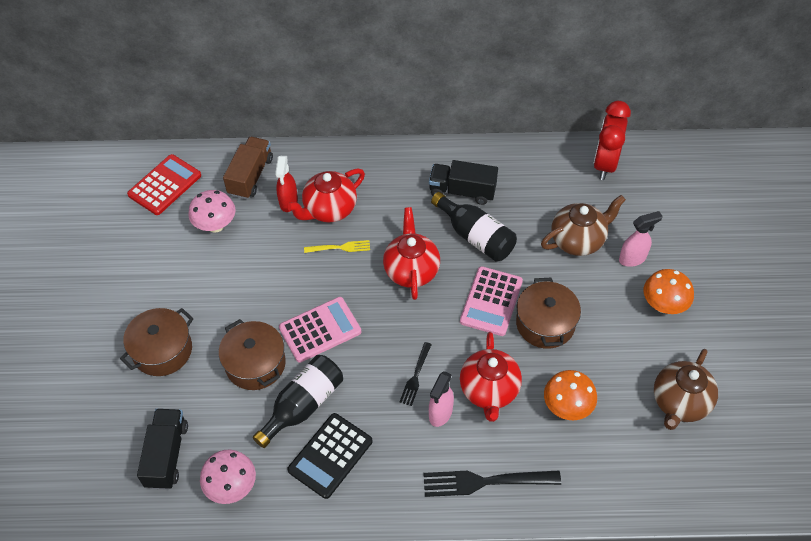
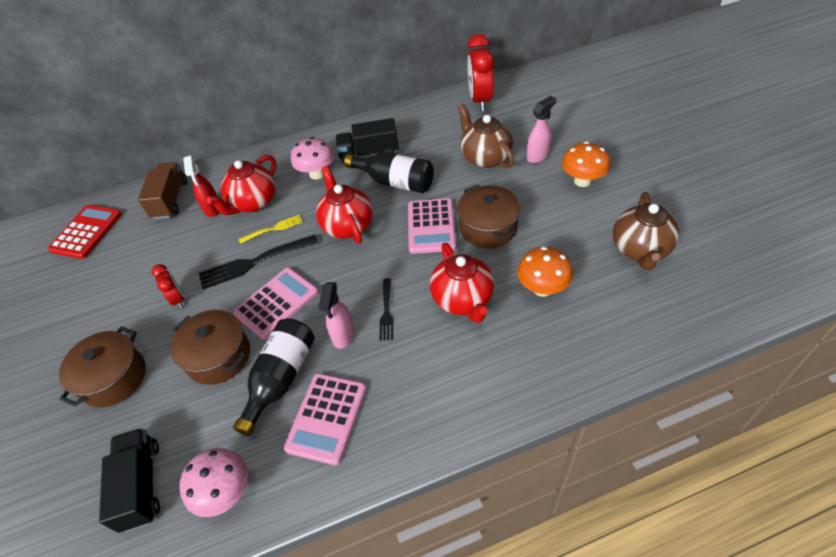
camera: 15 degrees left, 5 degrees down
pink mushroom [188,190,236,233] -> pink mushroom moved to [291,137,334,180]
black calculator [287,413,372,499] -> pink calculator [283,373,366,465]
black fork [423,471,561,497] -> black fork moved to [199,235,319,290]
pink spray bottle [429,371,454,427] -> pink spray bottle moved to [318,282,354,349]
brown teapot [541,195,626,256] -> brown teapot turned 75 degrees counterclockwise [458,103,514,168]
none -> red clock [151,264,184,308]

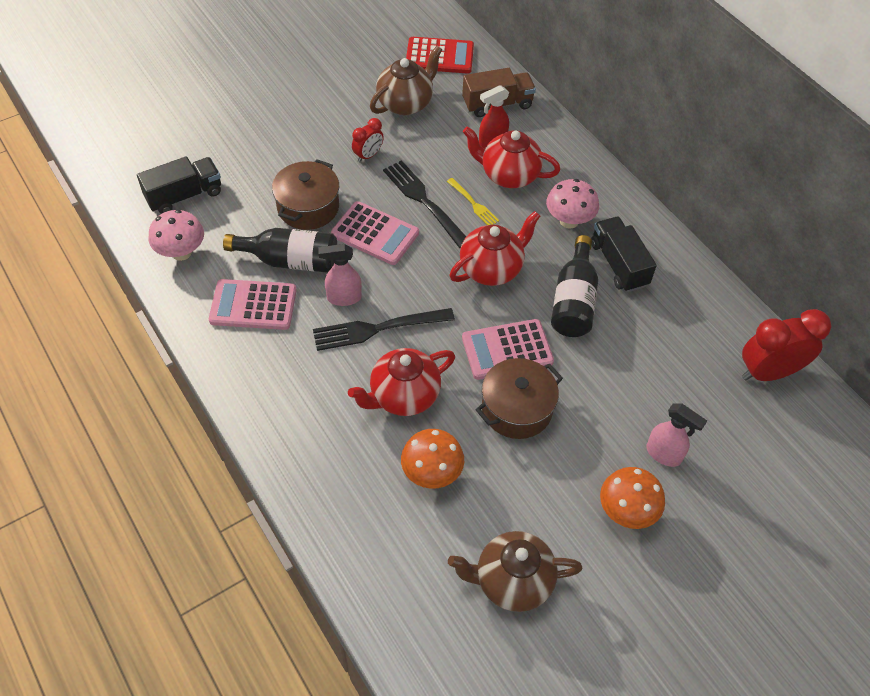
camera: 70 degrees right, 5 degrees up
brown pot [59,326,146,407] -> none
black fork [380,278,393,341] -> black fork [313,308,455,351], size x1.78
brown teapot [458,103,514,168] -> brown teapot moved to [370,46,443,115]

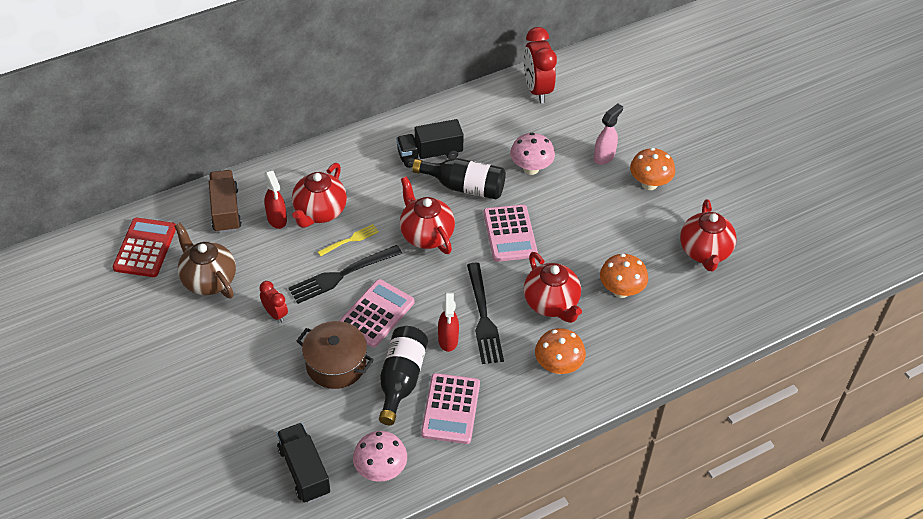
camera: 85 degrees left, 5 degrees down
pink spray bottle [318,244,362,306] -> red spray bottle [438,292,459,352]
brown teapot [448,531,583,612] -> red teapot [680,199,736,271]
brown pot [476,358,563,439] -> none
pink mushroom [546,179,599,229] -> pink mushroom moved to [510,133,555,175]
none -> orange mushroom [535,328,586,374]

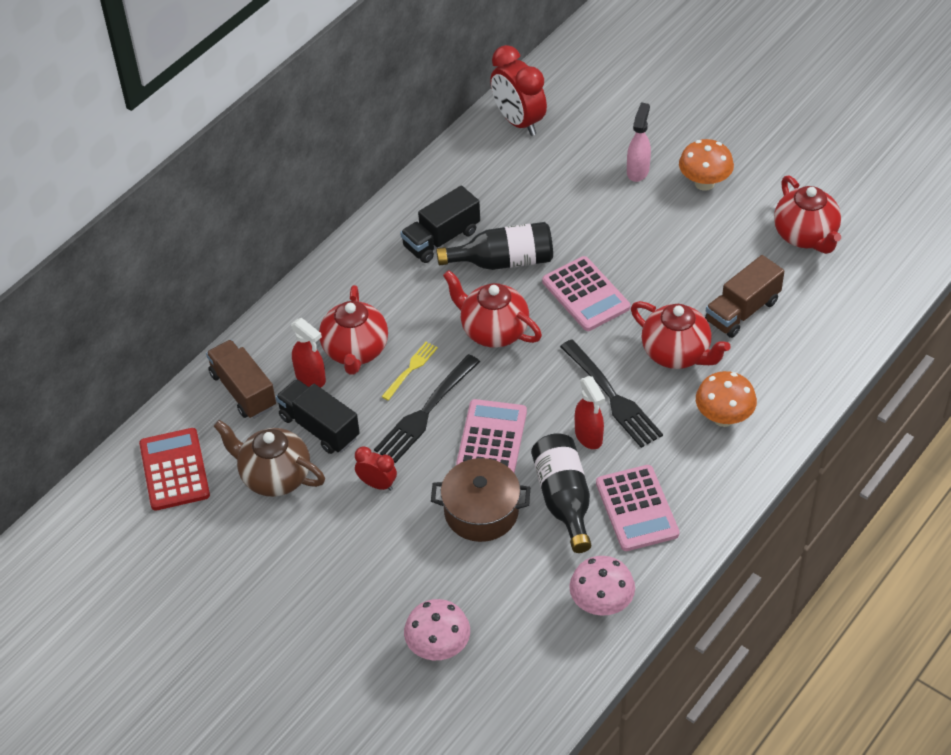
camera: 20 degrees left, 0 degrees up
black truck [277,423,330,503] -> black truck moved to [276,379,360,454]
pink mushroom [510,133,555,175] -> pink mushroom moved to [404,599,470,660]
orange mushroom [600,254,648,298] -> brown truck [705,255,784,338]

